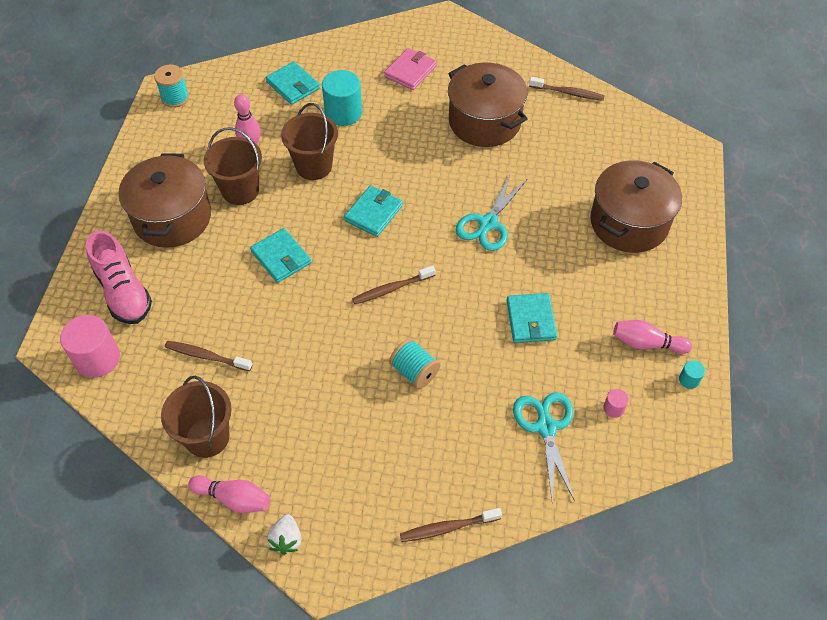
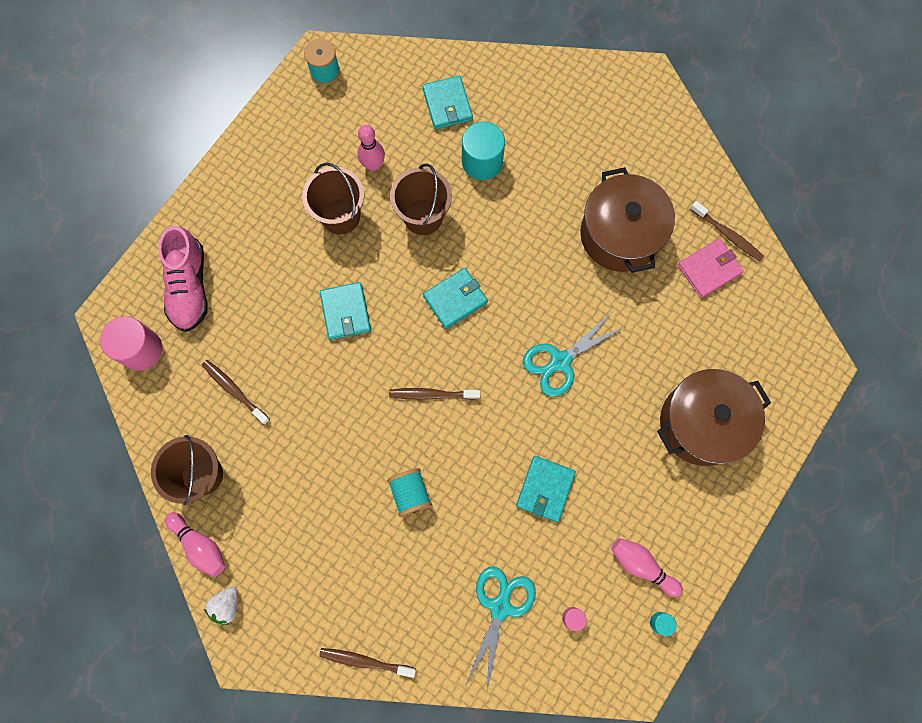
camera: 25 degrees right, 20 degrees up
brown pot [119,153,211,248] -> none
pink wallet [384,48,437,90] -> pink wallet moved to [678,238,744,298]

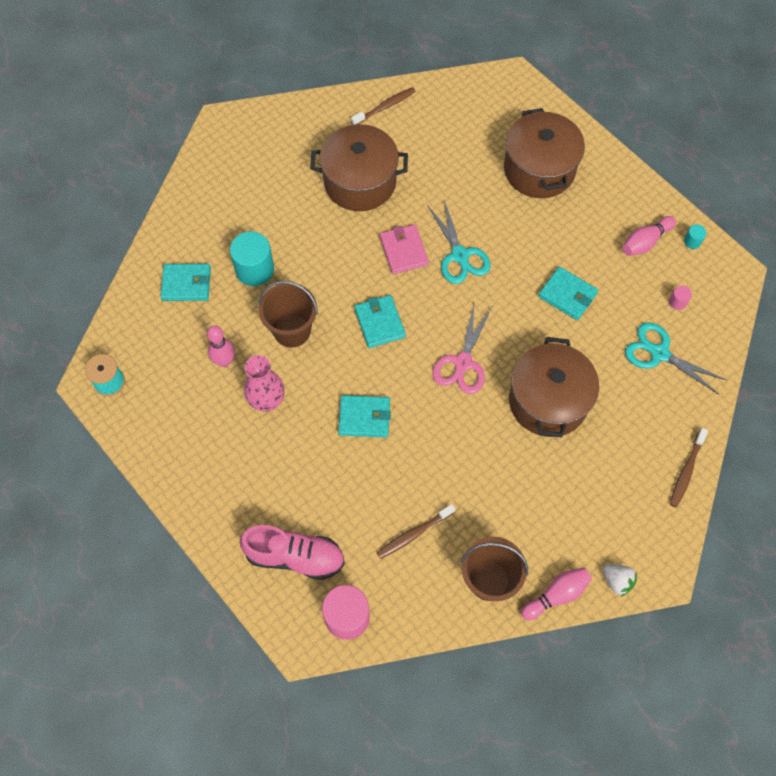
camera: 75 degrees left, 10 degrees down
brown bucket [302,163,364,234] -> pink vase [244,355,285,412]
turquoise spool [387,468,432,517] -> brown pot [509,337,599,437]
brown toothbrush [389,388,480,400] -> pink scissors [432,305,492,394]
pink wallet [678,238,744,298] -> pink wallet moved to [380,224,429,274]

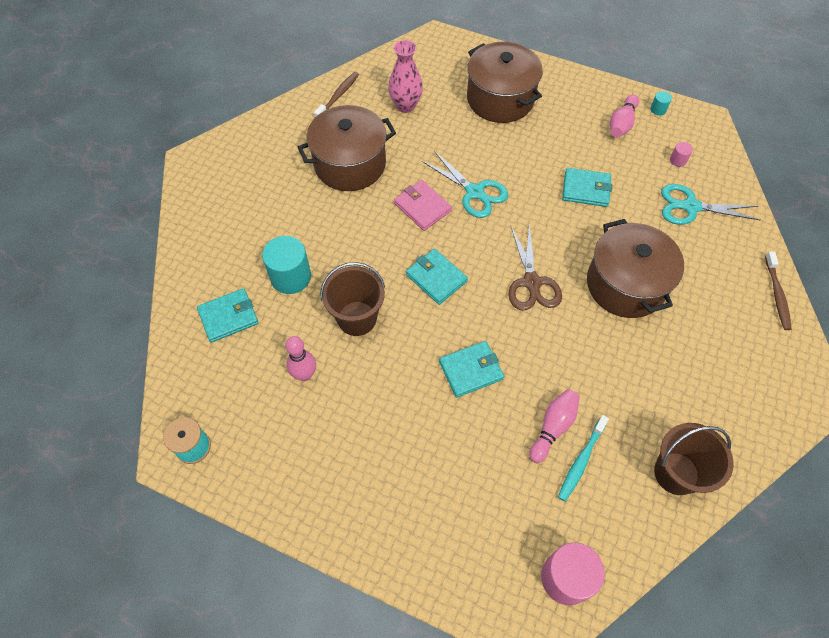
camera: 25 degrees left, 5 degrees down
pink shoe [240,525,345,580] -> none
pink vase [244,355,285,412] -> pink vase moved to [388,40,423,113]
brown toothbrush [377,504,456,559] -> turquoise toothbrush [558,415,609,501]
pink scissors [432,305,492,394] -> brown scissors [508,225,562,311]
pink bowling pin [521,567,592,620] -> pink bowling pin moved to [529,389,580,463]
white strawberry [602,564,637,597] -> none

